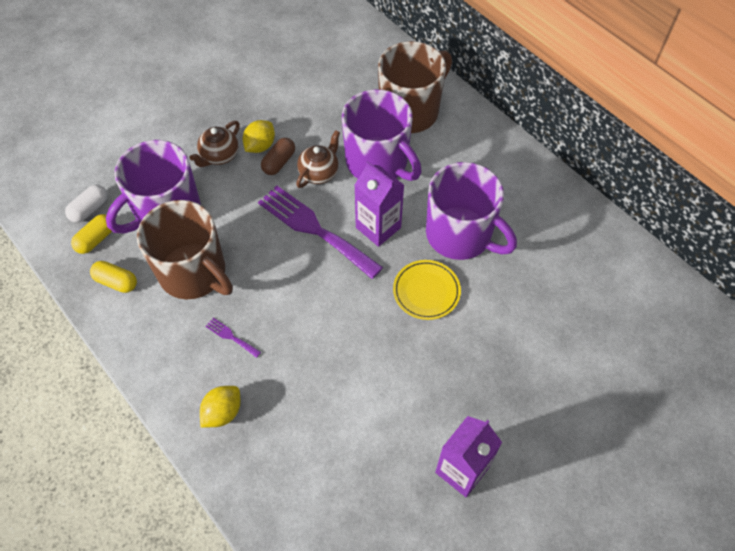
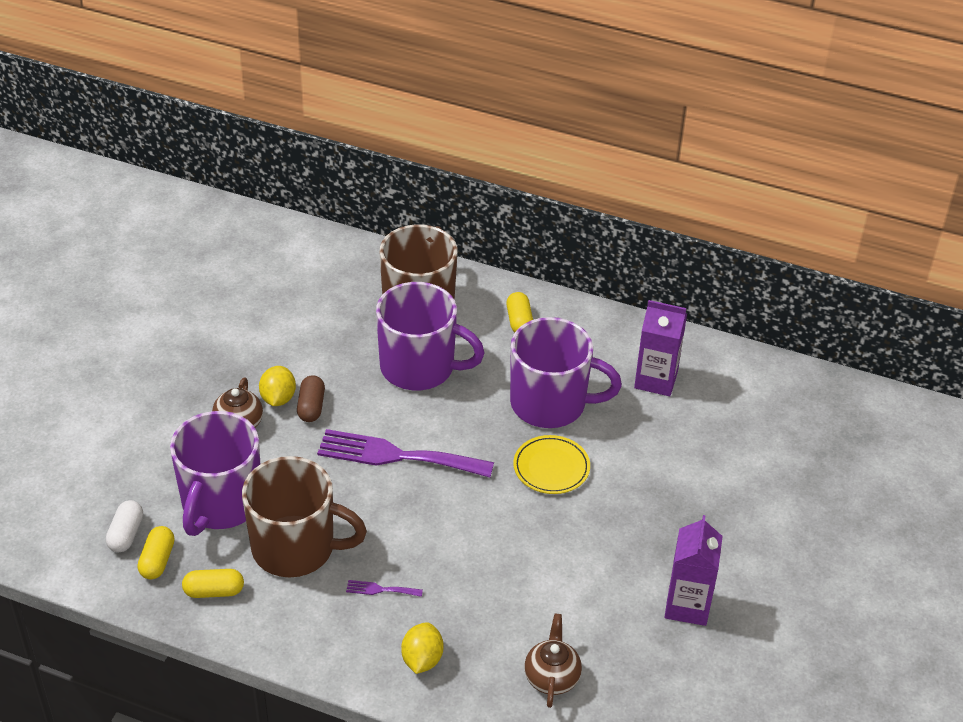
camera: 30 degrees left, 15 degrees down
brown teapot [296,130,340,188] -> brown teapot moved to [524,614,582,708]
purple carton [355,161,404,247] -> purple carton moved to [634,300,687,396]
none -> yellow capsule [506,292,533,332]

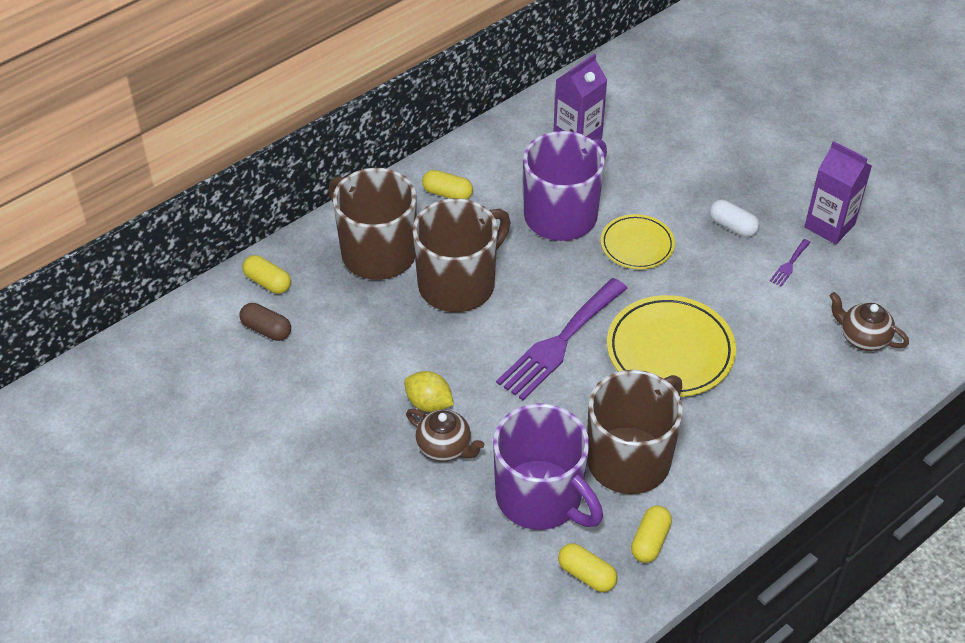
camera: 60 degrees left, 5 degrees up
white capsule [106,500,143,552] -> white capsule moved to [709,200,760,237]
brown capsule [297,375,325,422] -> brown capsule moved to [239,303,291,341]
purple fork [346,580,423,597] -> purple fork moved to [770,239,811,287]
purple mug [376,282,485,390] -> brown mug [413,198,511,312]
yellow lemon [401,622,444,674] -> none
none -> yellow capsule [243,255,291,294]
none -> yellow plate [607,295,736,397]

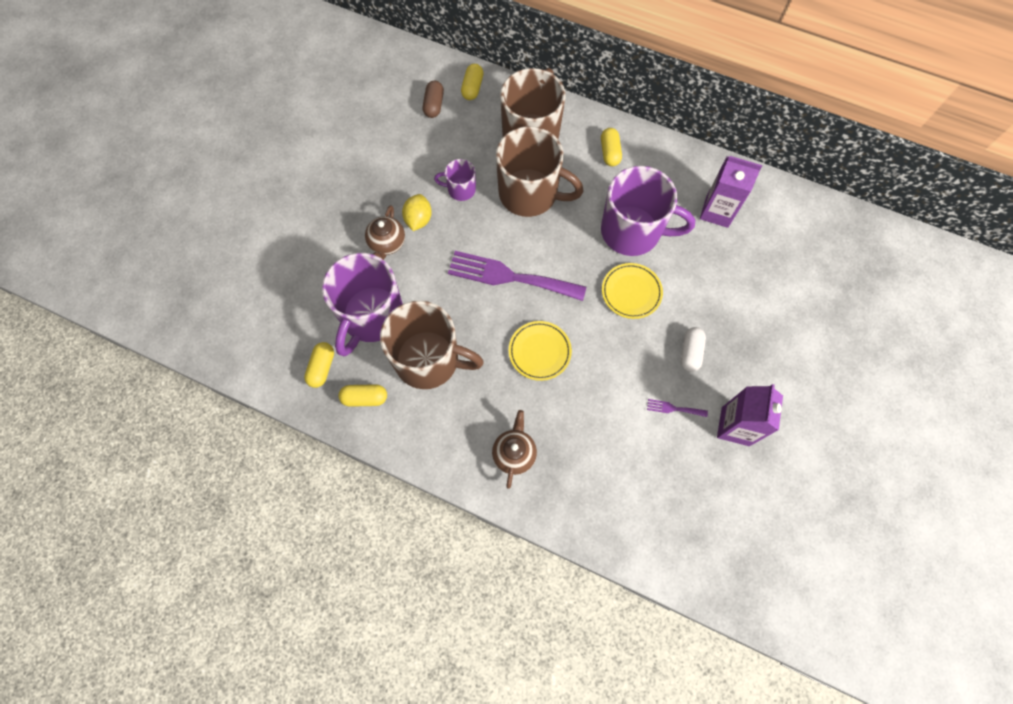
camera: 65 degrees right, 20 degrees up
yellow plate [607,295,736,397] -> yellow plate [509,321,572,381], size x0.61
brown teapot [829,292,909,351] -> brown teapot moved to [492,410,537,489]
none -> purple mug [434,159,476,201]

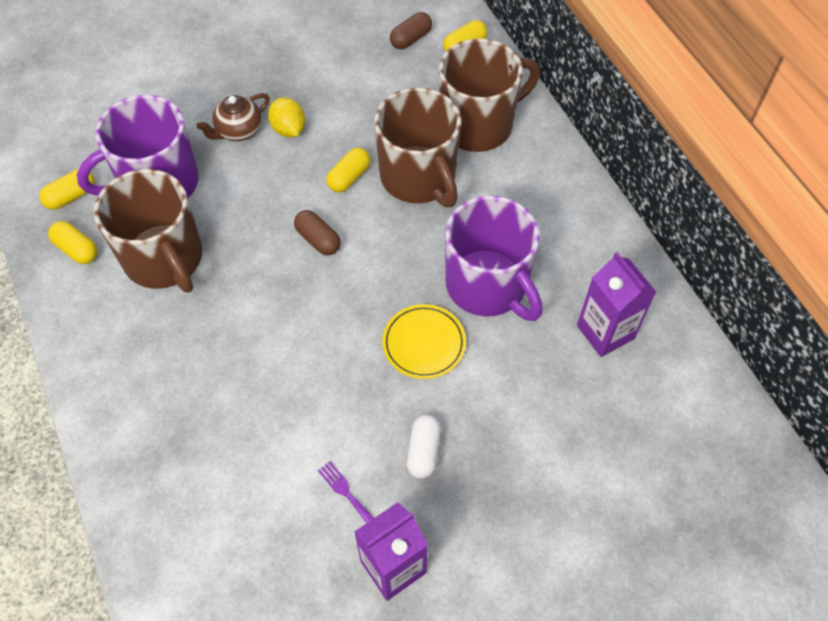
camera: 40 degrees right, 10 degrees down
yellow lemon [402,194,432,231] -> yellow lemon turned 75 degrees counterclockwise [268,98,305,137]
purple mug [434,159,476,201] -> none
purple fork [448,251,586,301] -> brown capsule [294,210,341,255]
brown teapot [492,410,537,489] -> none
yellow plate [509,321,572,381] -> none
yellow capsule [601,128,622,166] -> yellow capsule moved to [326,148,370,192]
white capsule [681,327,706,372] -> white capsule turned 45 degrees counterclockwise [407,415,441,479]

